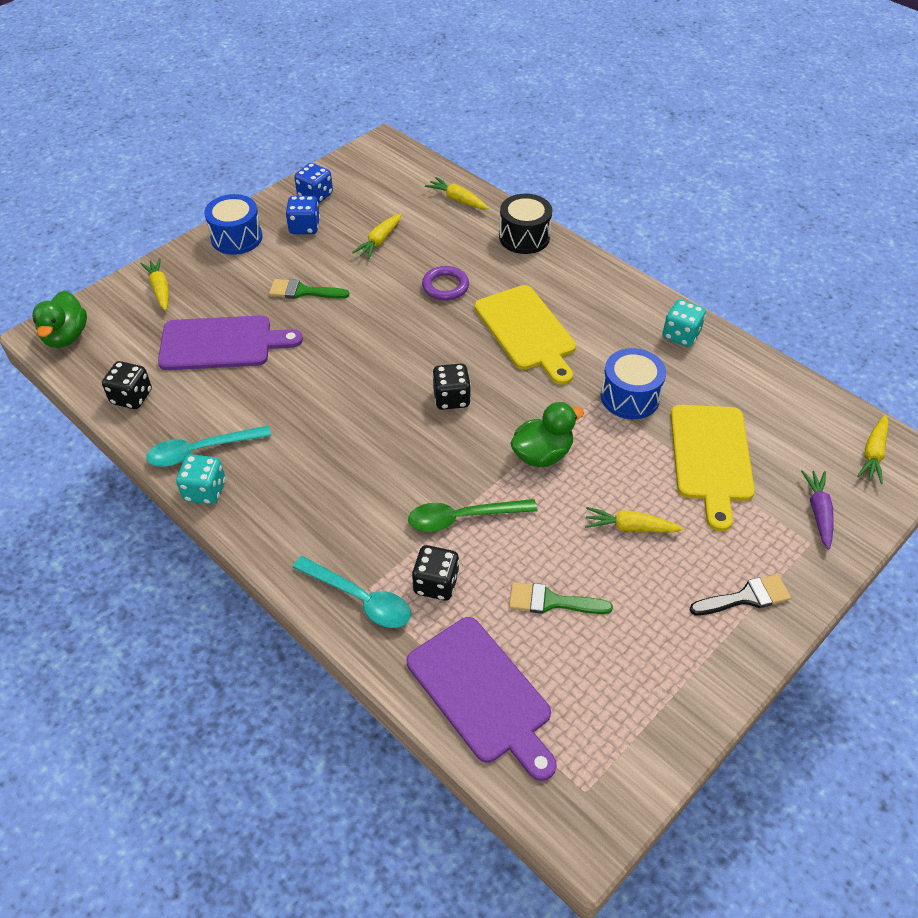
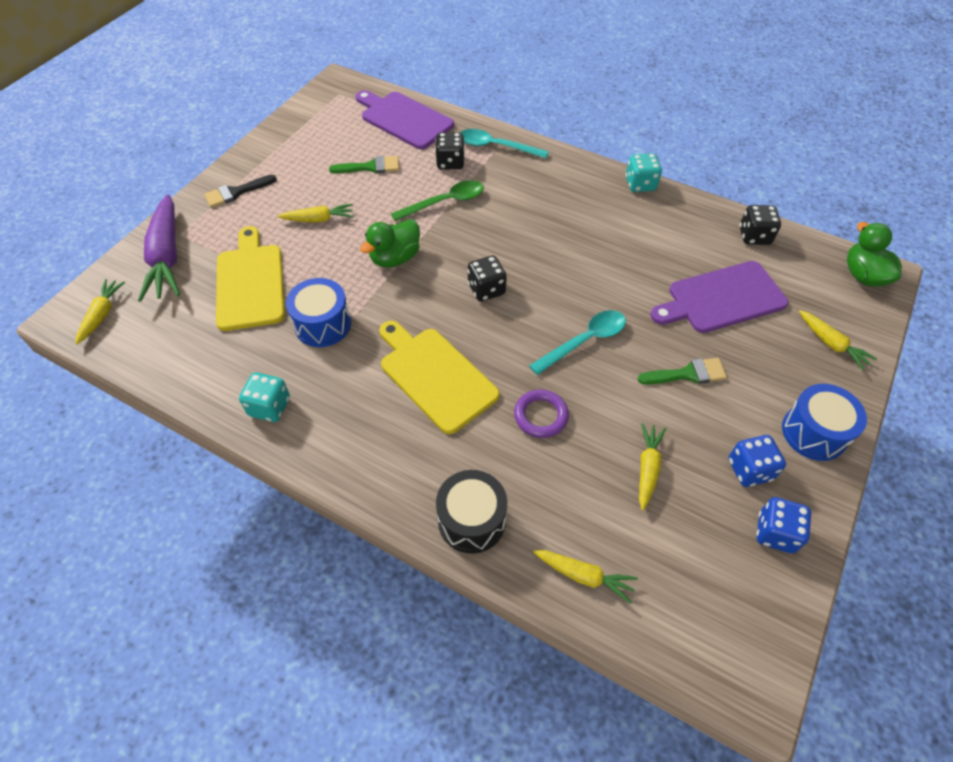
camera: 165 degrees right, 5 degrees up
turquoise spoon [146,425,271,467] -> turquoise spoon moved to [529,310,626,375]
purple carrot [801,470,834,550] -> purple carrot [138,194,180,302], size x1.86

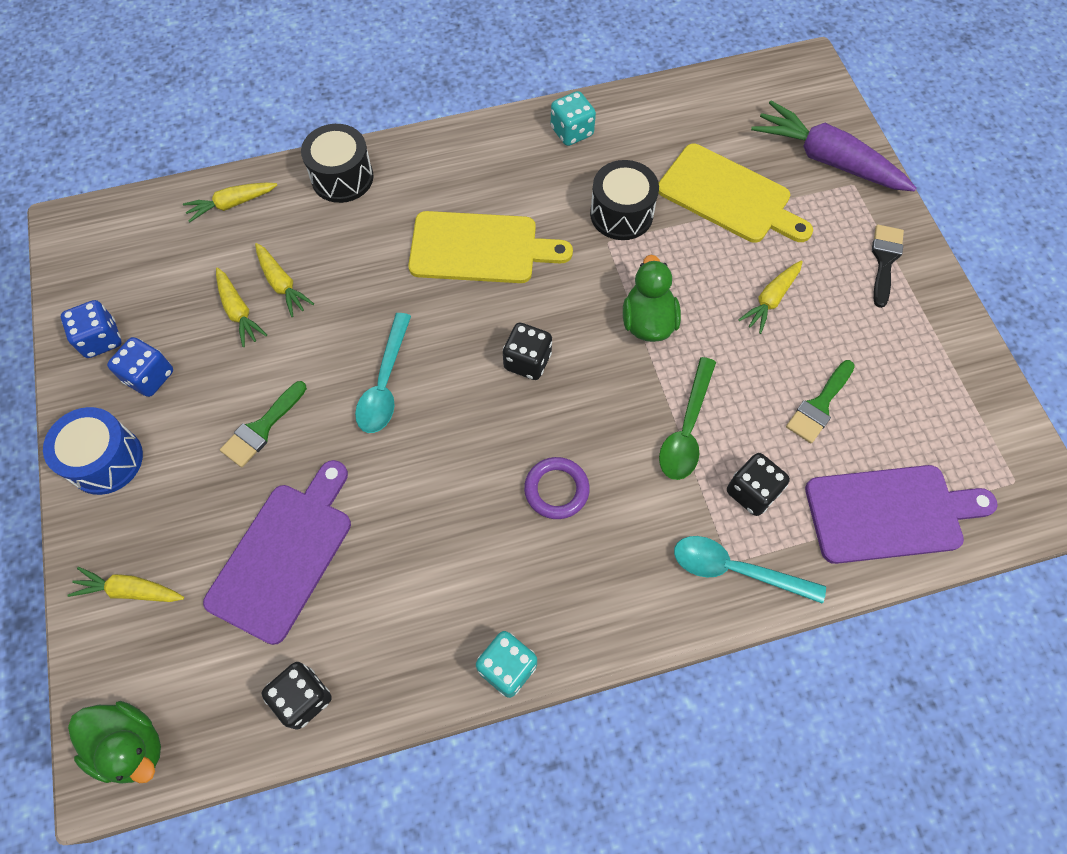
camera: 135 degrees right, 10 degrees up
yellow carrot [75,279,125,344] -> yellow carrot moved to [255,243,314,317]
blue drum [286,278,351,347] -> black drum [590,160,659,240]
turquoise spoon [461,129,549,158] -> turquoise spoon turned 135 degrees counterclockwise [674,536,826,604]
purple ring [514,389,569,438] -> purple ring moved to [524,457,590,519]

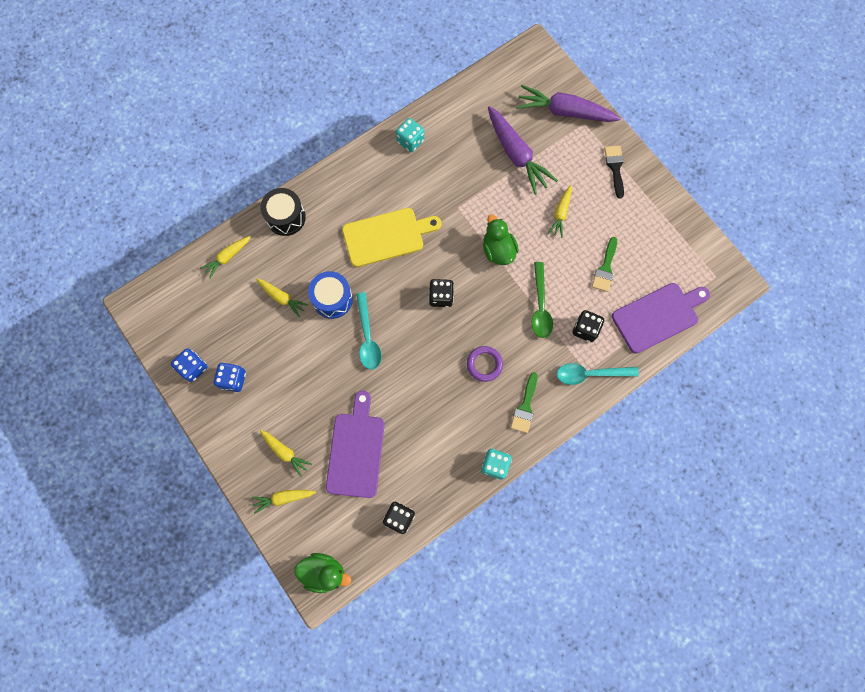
camera: 20 degrees left, 10 degrees up
blue drum [43,407,143,495] -> blue drum moved to [308,271,353,319]
yellow carrot [216,267,267,347] -> yellow carrot moved to [260,430,312,477]
green brush [220,381,307,467] -> green brush moved to [511,372,538,433]
black drum [590,160,659,240] -> none
yellow cutting board [659,144,813,243] -> purple carrot [488,106,558,195]

